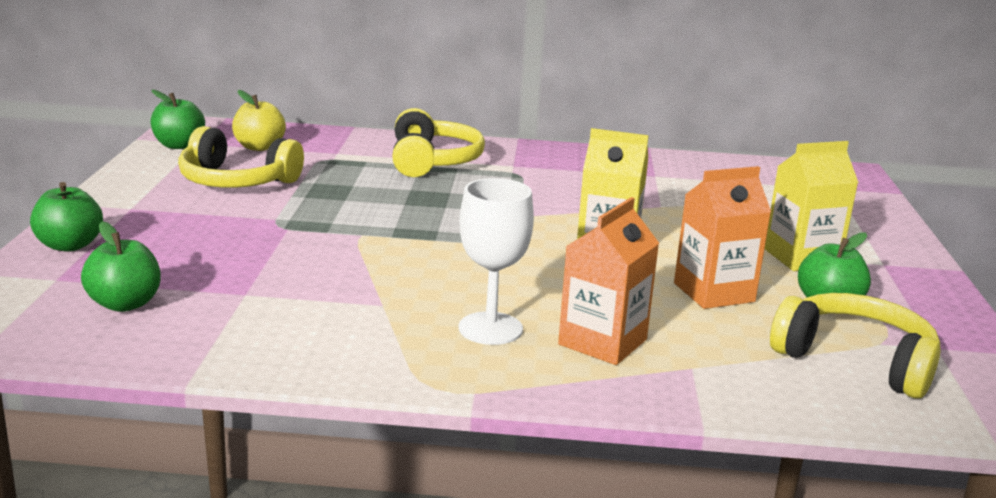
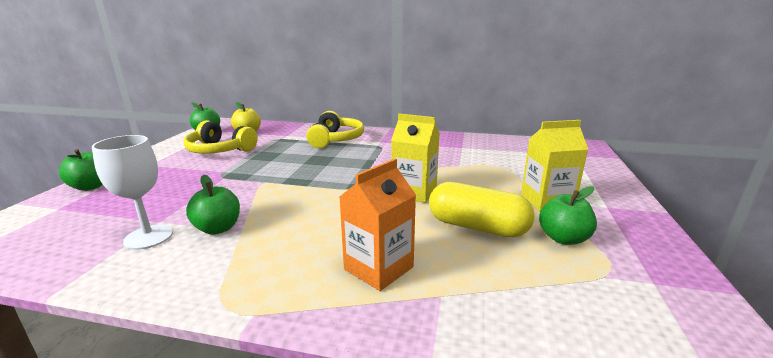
camera: 10 degrees right, 0 degrees up
green apple [81,221,161,312] -> green apple moved to [186,175,240,235]
white goblet [459,178,534,345] -> white goblet moved to [92,135,173,250]
orange carton [674,166,771,309] -> yellow capsule [429,182,535,238]
yellow headphones [770,293,941,399] -> none

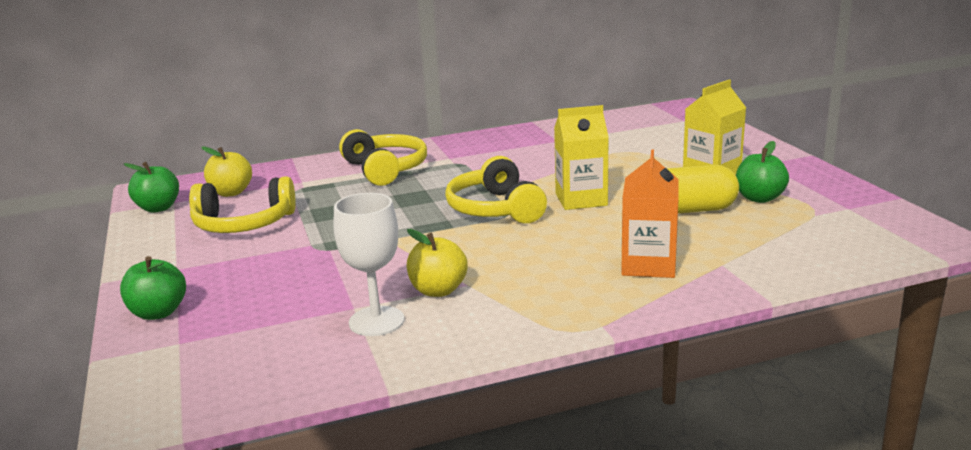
camera: 30 degrees left, 0 degrees up
green apple [186,175,240,235] -> yellow apple [407,229,468,297]
none -> yellow headphones [445,156,547,223]

